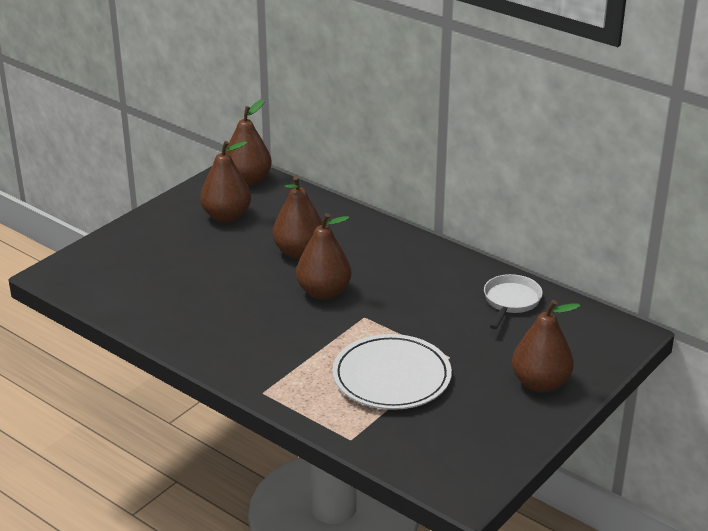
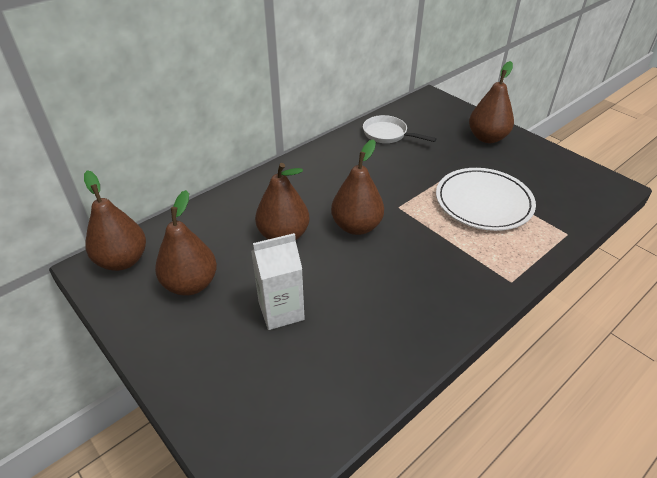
camera: 80 degrees left, 10 degrees up
none -> white carton [251,233,305,330]

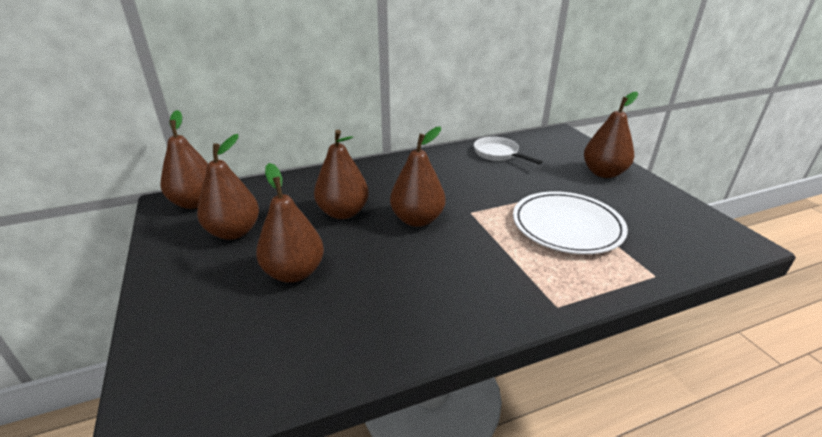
camera: 20 degrees right, 10 degrees down
white carton [251,233,305,330] -> brown pear [256,163,324,283]

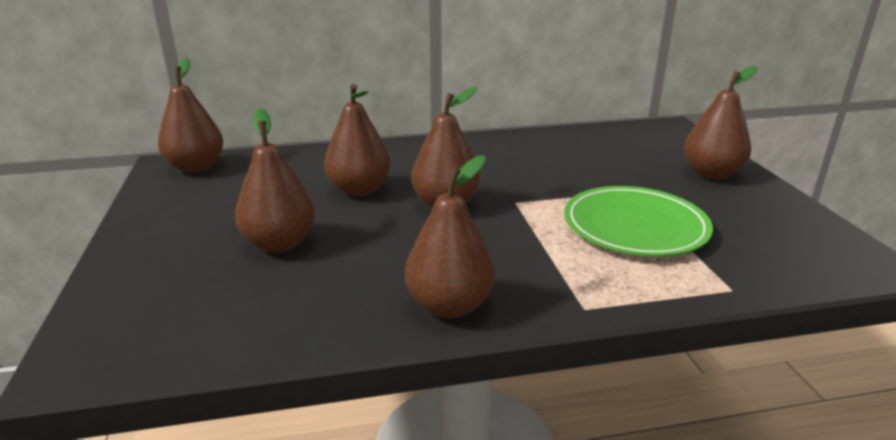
camera: 10 degrees right, 5 degrees down
brown pear [197,134,259,240] -> brown pear moved to [405,155,495,318]
white pan [474,137,543,164] -> none
white plate [513,191,628,254] -> green plate [564,186,713,256]

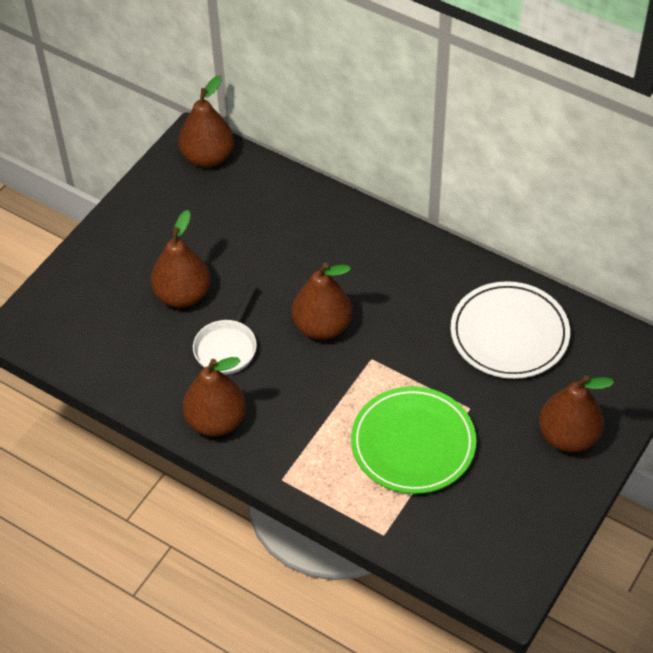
camera: 45 degrees right, 25 degrees up
brown pear [324,84,391,196] -> none
none -> white pan [193,284,257,375]
none -> white plate [451,281,570,379]

